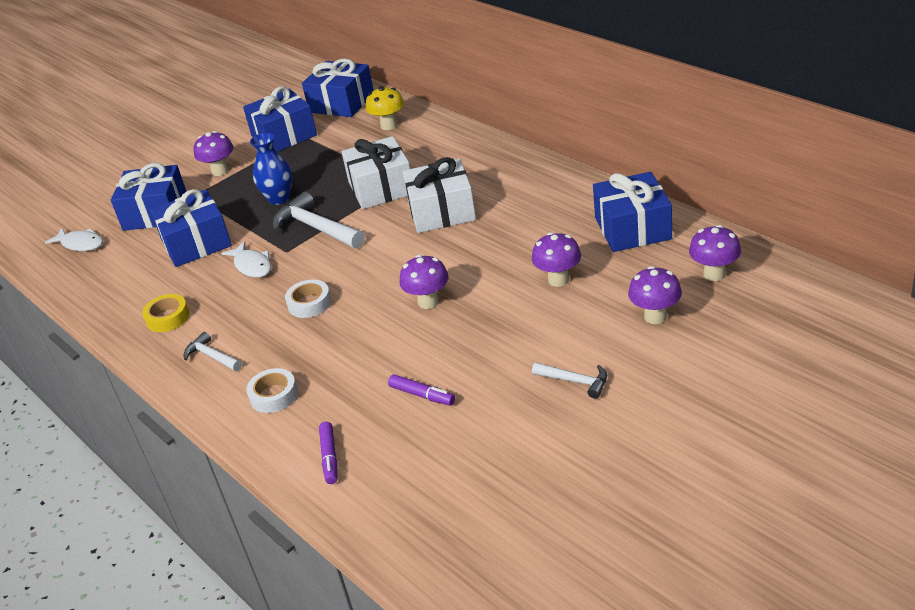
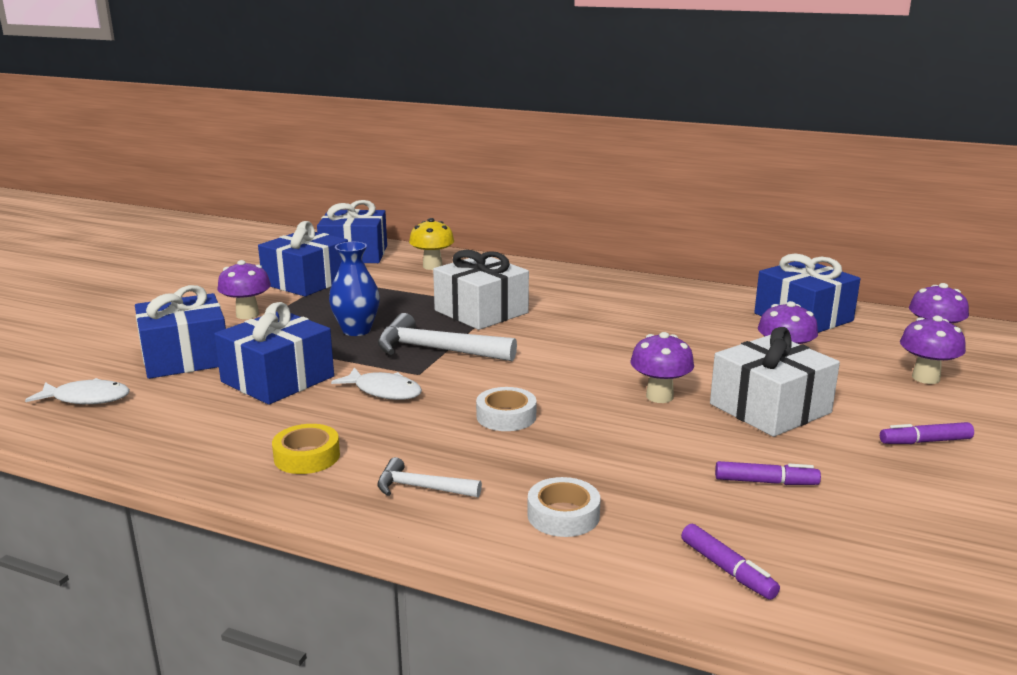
camera: 30 degrees left, 15 degrees down
white gift [403,157,476,233] -> white gift moved to [710,327,840,437]
white hammer [532,362,607,399] -> purple marker [880,422,974,444]

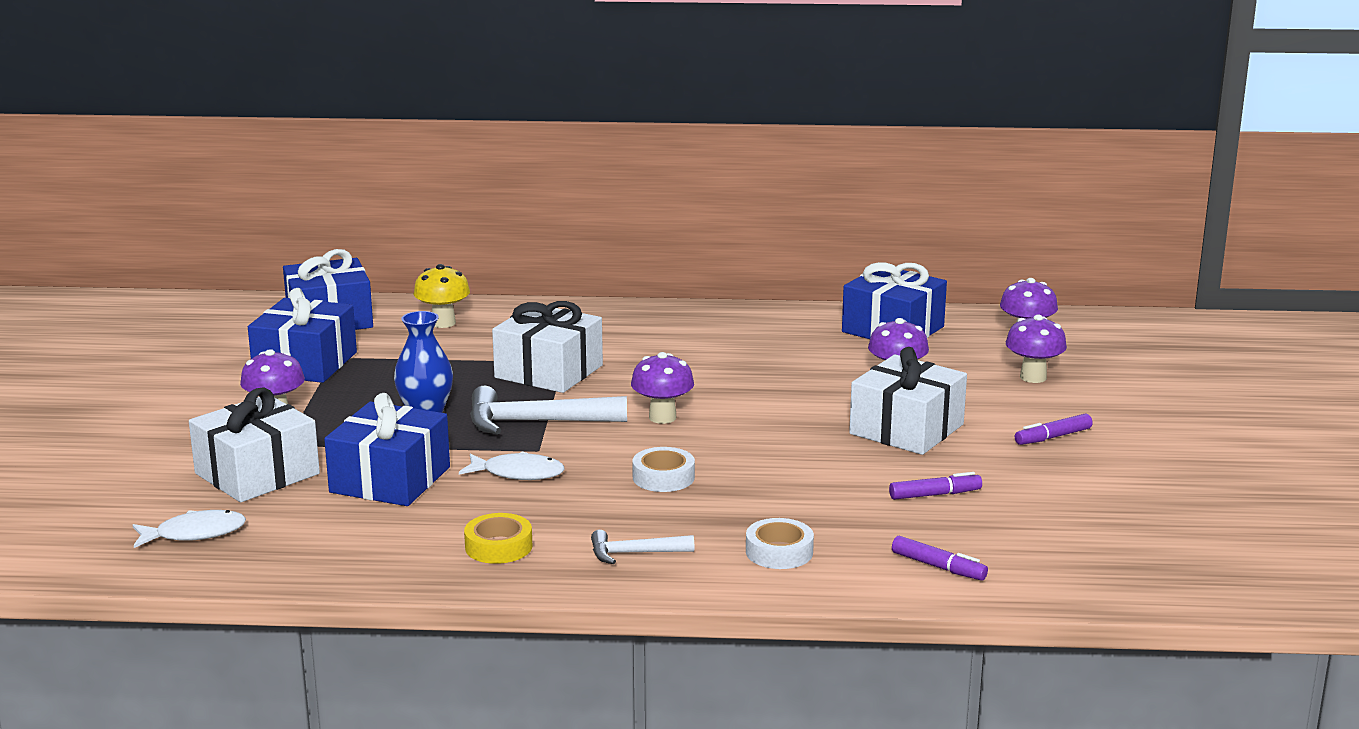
camera: 20 degrees left, 0 degrees up
blue gift [135,285,226,379] -> white gift [189,387,320,502]
purple mushroom [631,332,694,403] -> purple mushroom moved to [631,352,694,424]

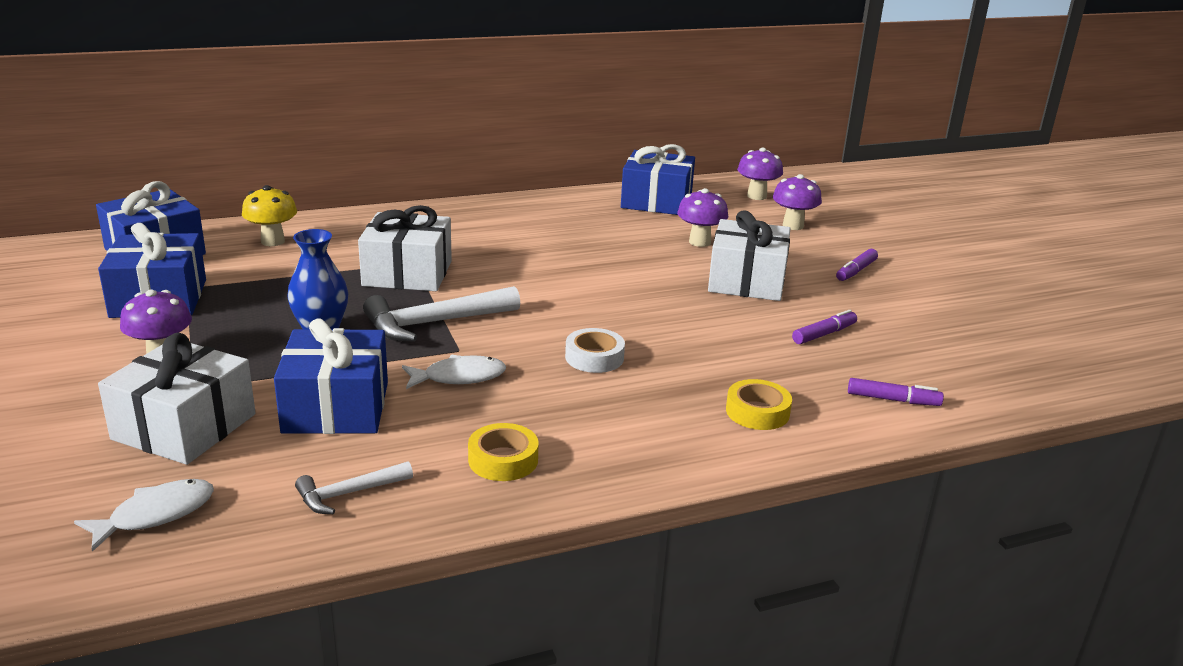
camera: 25 degrees left, 5 degrees up
white hammer [591,530,694,564] -> white hammer moved to [295,461,413,514]
purple mushroom [631,352,694,424] -> none
white tape [746,518,814,569] -> yellow tape [726,379,792,430]

